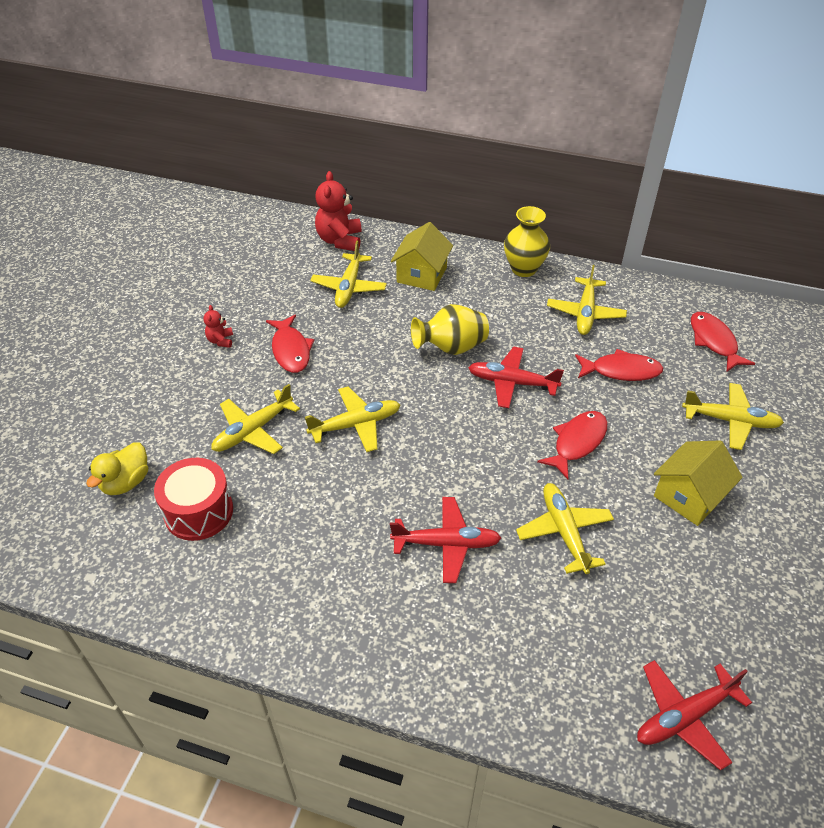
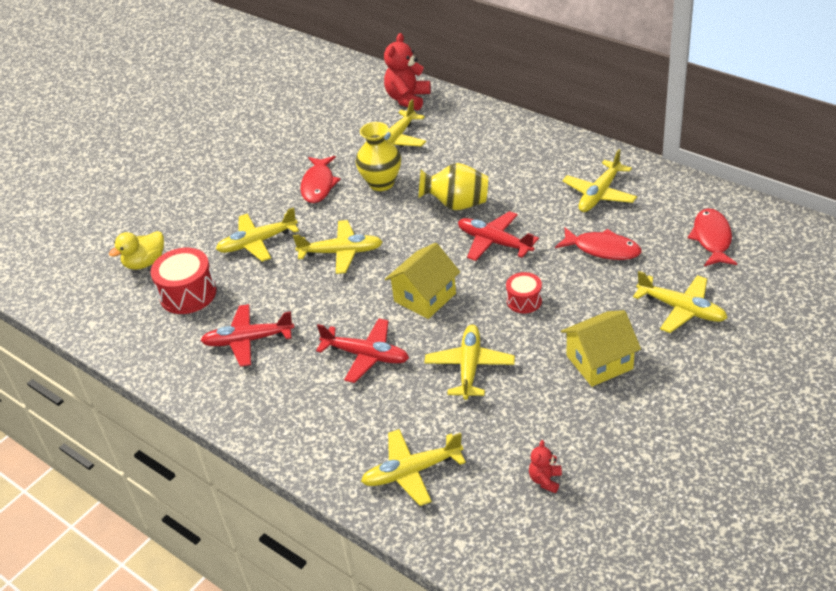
camera: 25 degrees right, 5 degrees down
red teddy bear [203,305,233,348] -> red teddy bear moved to [529,440,562,493]
yellow house [391,222,453,291] -> yellow house moved to [385,243,460,319]
yellow vase [504,206,550,277] -> yellow vase moved to [356,122,401,191]
red fish [537,411,608,479] -> red drum [506,272,542,313]
red plane [637,660,752,770] -> red plane moved to [200,304,295,367]
none -> yellow plane [361,429,466,506]

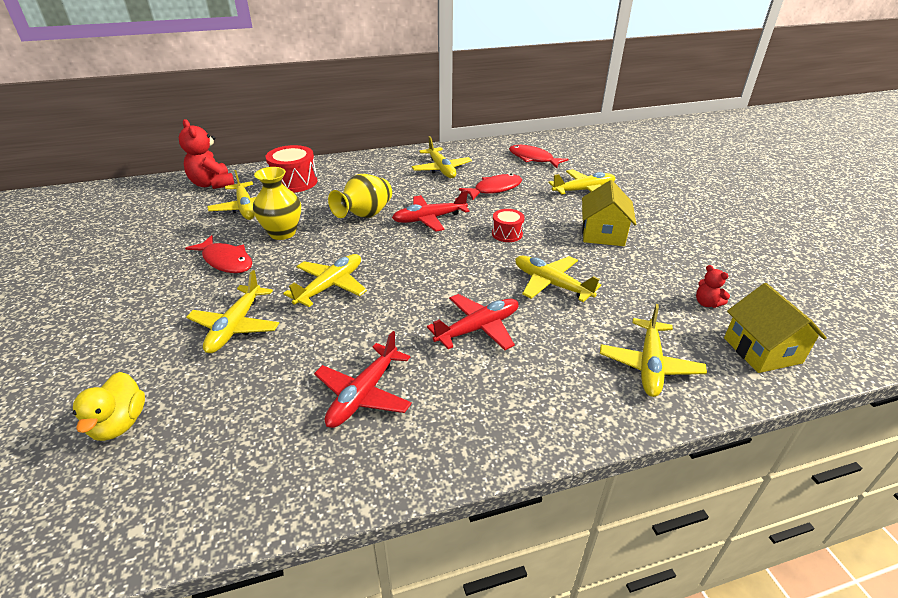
camera: 60 degrees left, 5 degrees down
red drum [150,248,216,314] -> red drum moved to [266,145,318,193]
yellow house [385,243,460,319] -> yellow house moved to [724,283,827,373]

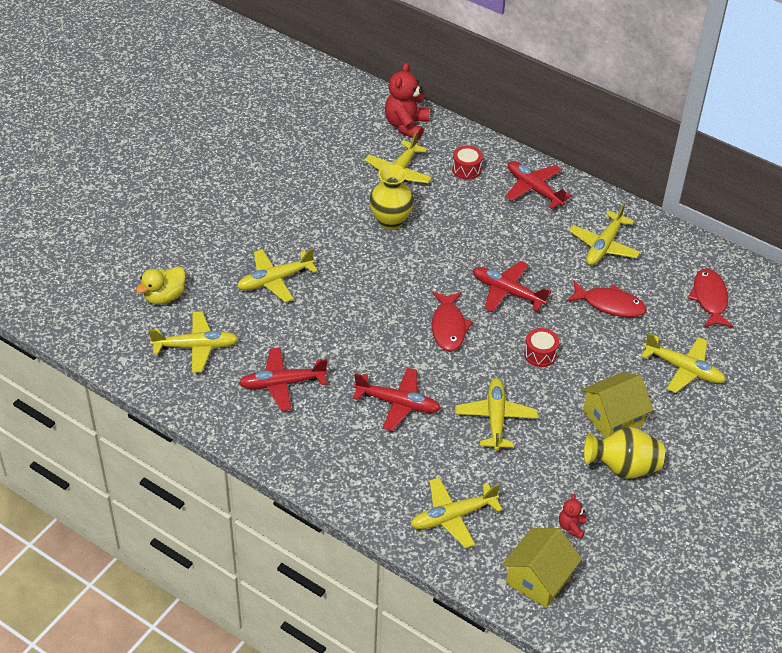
camera: 50 degrees right, 10 degrees up
red fish [185,235,252,273] -> red fish moved to [432,292,473,351]
red drum [266,145,318,193] -> red drum [452,145,483,180], size x0.59
yellow plane [283,254,367,307] -> yellow plane moved to [149,311,239,373]
yellow vase [328,174,392,218] -> yellow vase moved to [584,427,665,479]
none -> red plane [505,161,572,209]

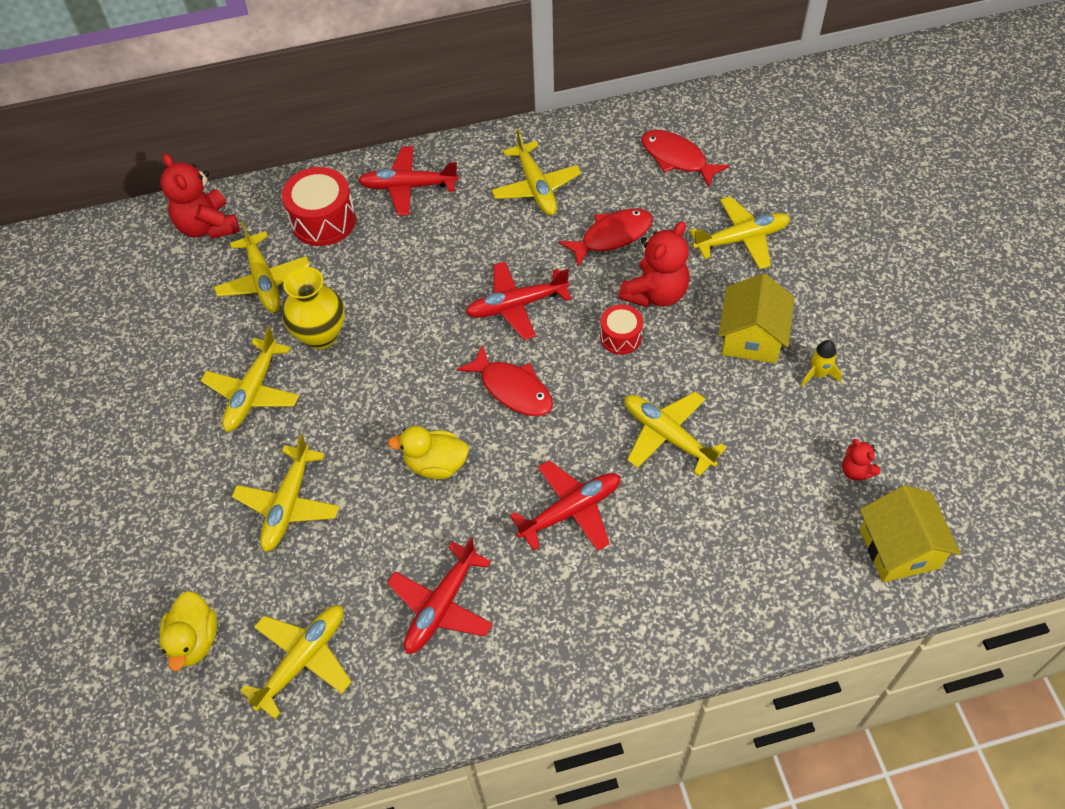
camera: 45 degrees left, 10 degrees up
yellow plane [411,477,503,548] -> yellow plane moved to [201,327,299,432]
red drum [452,145,483,180] -> red drum [282,167,356,246], size x1.69
yellow vase [584,427,665,479] -> yellow rocket [801,340,842,387]
none -> yellow duck [388,426,469,479]
none -> red teddy bear [619,221,690,308]

